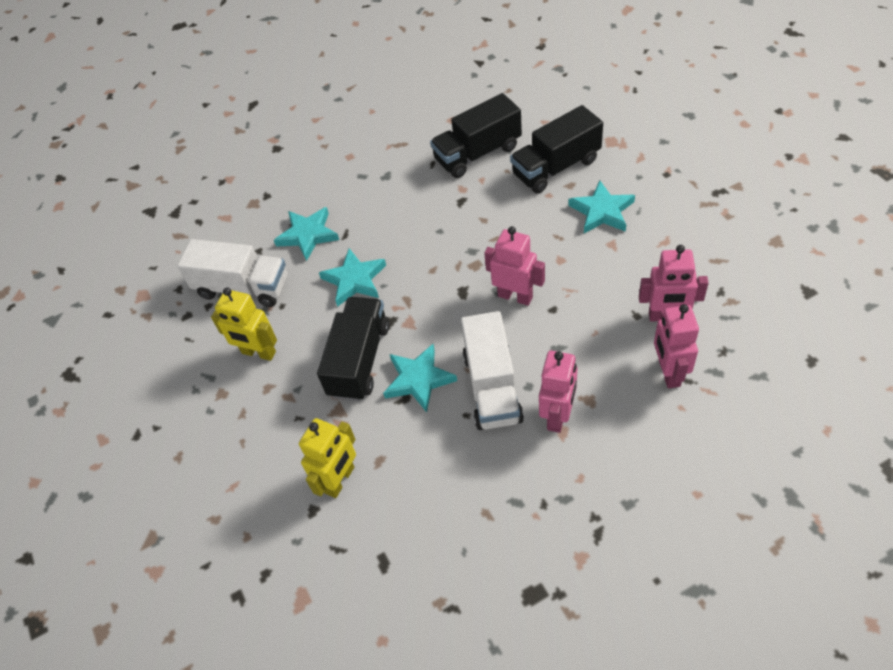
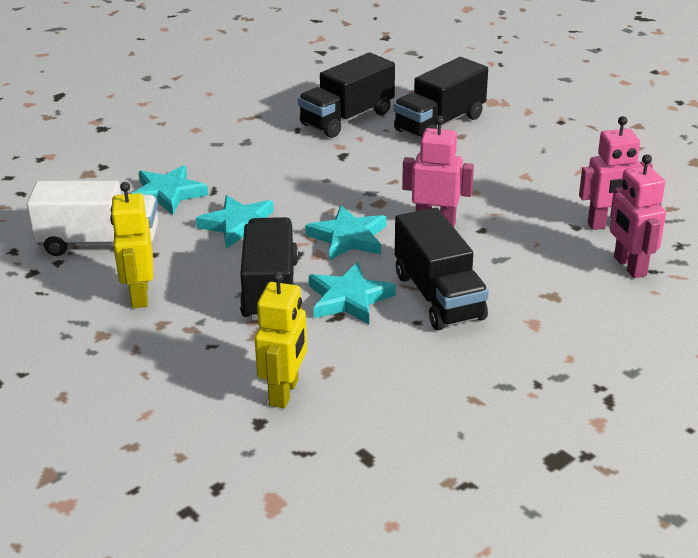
camera: 20 degrees left, 20 degrees down
yellow robot [211,287,277,361] -> yellow robot turned 75 degrees clockwise [110,182,153,308]
white truck [461,311,524,430] -> black truck [395,208,489,330]
pink robot [539,351,577,433] -> none
turquoise star [568,180,635,233] -> turquoise star moved to [305,205,386,260]

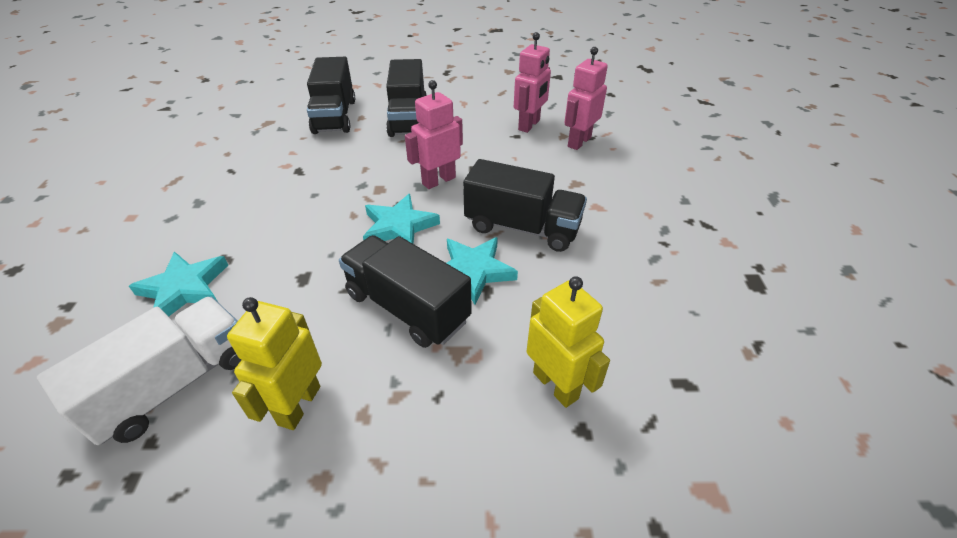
camera: 50 degrees left, 10 degrees up
yellow robot [110,182,153,308] -> yellow robot turned 75 degrees clockwise [227,297,322,430]
turquoise star [196,195,274,249] -> none
black truck [298,52,395,138] -> black truck moved to [386,59,427,137]
pink robot [610,154,666,278] -> pink robot turned 105 degrees clockwise [564,47,608,150]

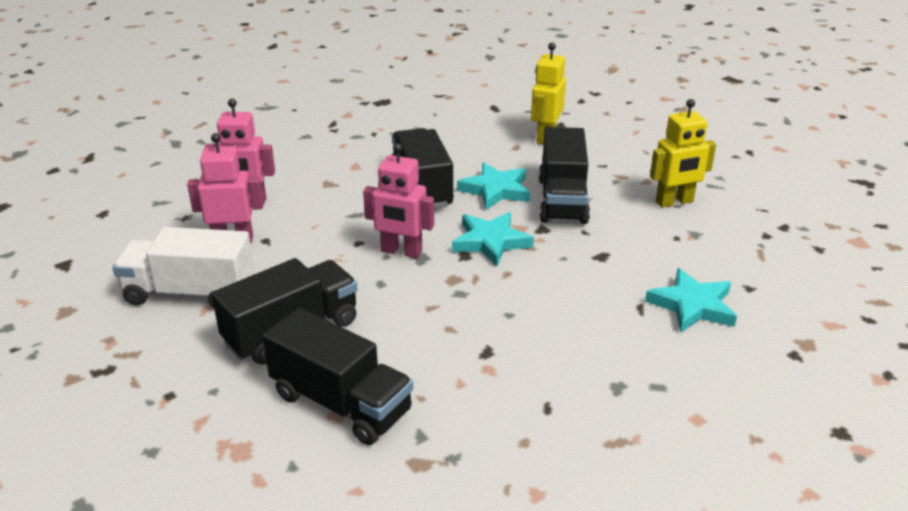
camera: 125 degrees left, 10 degrees down
white truck [37,296,241,445] -> white truck moved to [112,227,254,308]
black truck [307,57,355,134] -> black truck turned 75 degrees clockwise [262,308,413,445]

